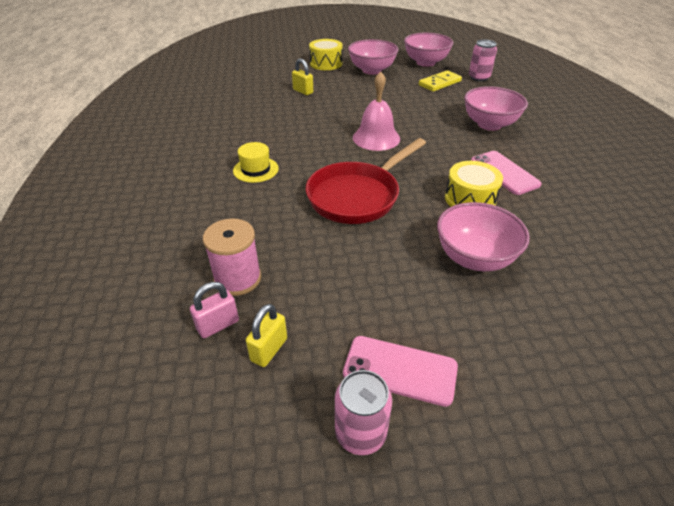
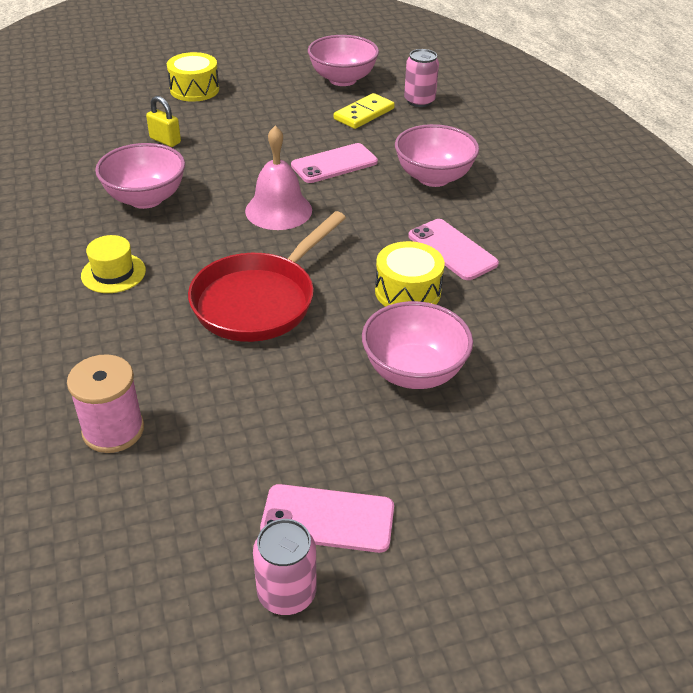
camera: 10 degrees left, 0 degrees up
pink padlock [190,282,239,338] -> none
yellow padlock [246,304,287,367] -> none
pink bowl [348,39,398,75] -> pink bowl moved to [95,143,185,209]
none -> pink phone [291,143,378,183]

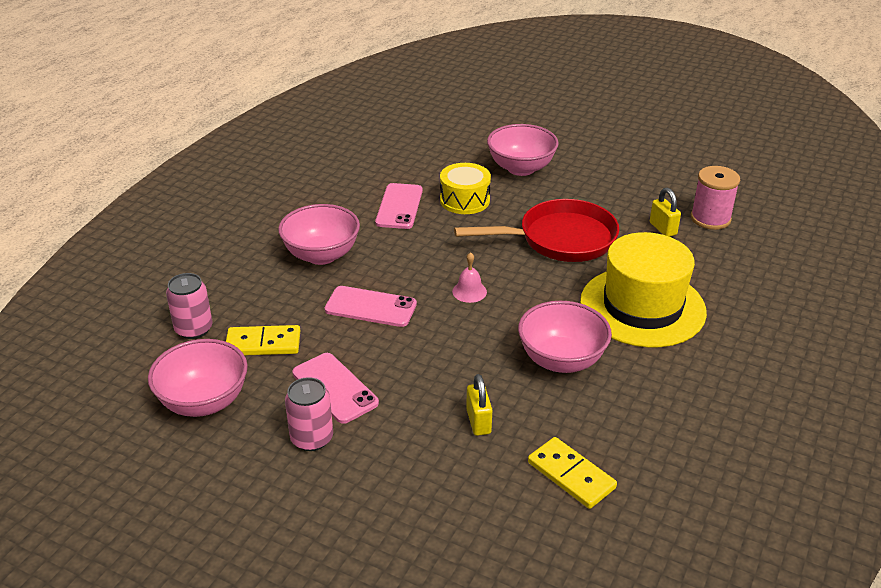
camera: 135 degrees left, 5 degrees down
yellow hat [81,235,146,293] -> yellow hat [580,232,707,347], size x2.20
yellow drum [167,52,219,102] -> none
pink bell [245,126,312,230] -> pink bell [452,252,487,303], size x0.54
pink can [253,519,317,615] -> pink can moved to [285,377,333,451]
pink phone [260,484,394,553] -> pink phone moved to [292,353,379,424]
none -> yellow domino [528,437,617,509]
none -> yellow padlock [650,188,681,237]

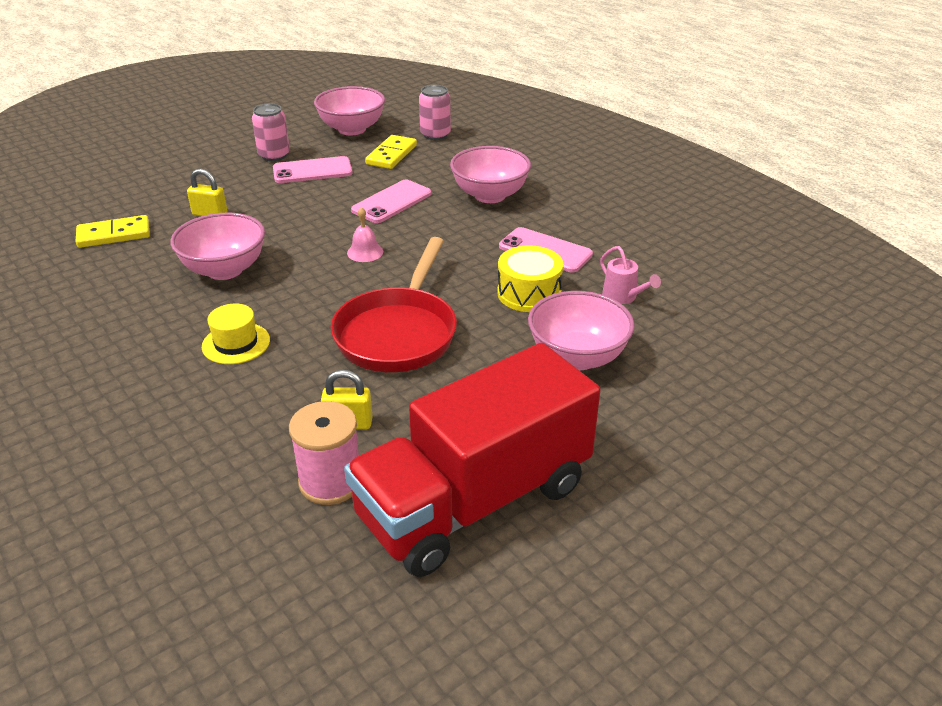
camera: 115 degrees right, 0 degrees up
yellow hat [580,232,707,347] -> yellow hat [202,304,270,364], size x0.45
none -> red truck [344,343,600,577]
none -> pink watering can [600,246,661,304]

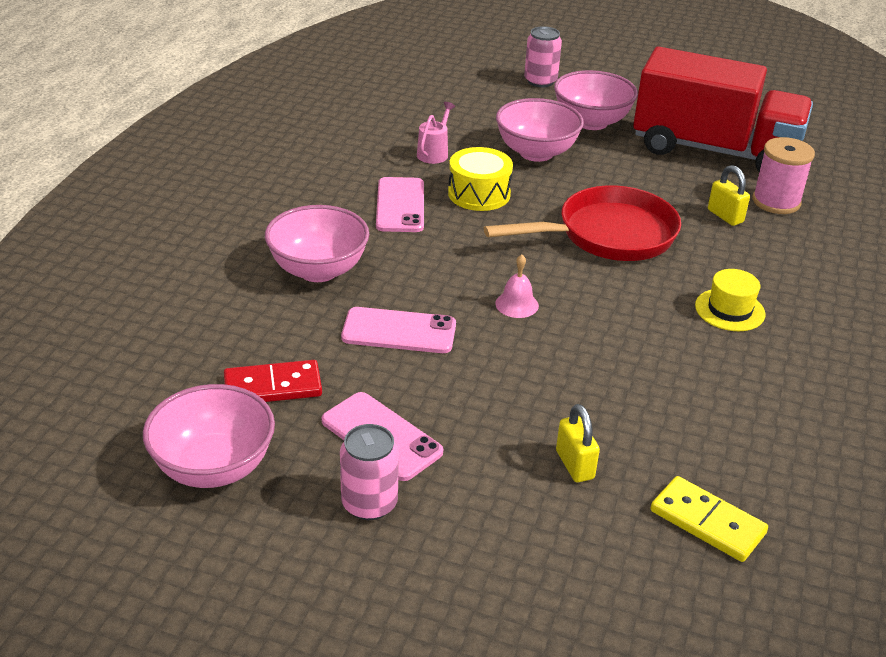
camera: 125 degrees left, 0 degrees up
pink bowl [170,212,265,280] -> pink bowl moved to [554,70,638,130]
yellow domino [365,135,417,169] -> red domino [224,360,322,402]
pink can [419,85,451,140] -> pink can moved to [524,26,562,87]

